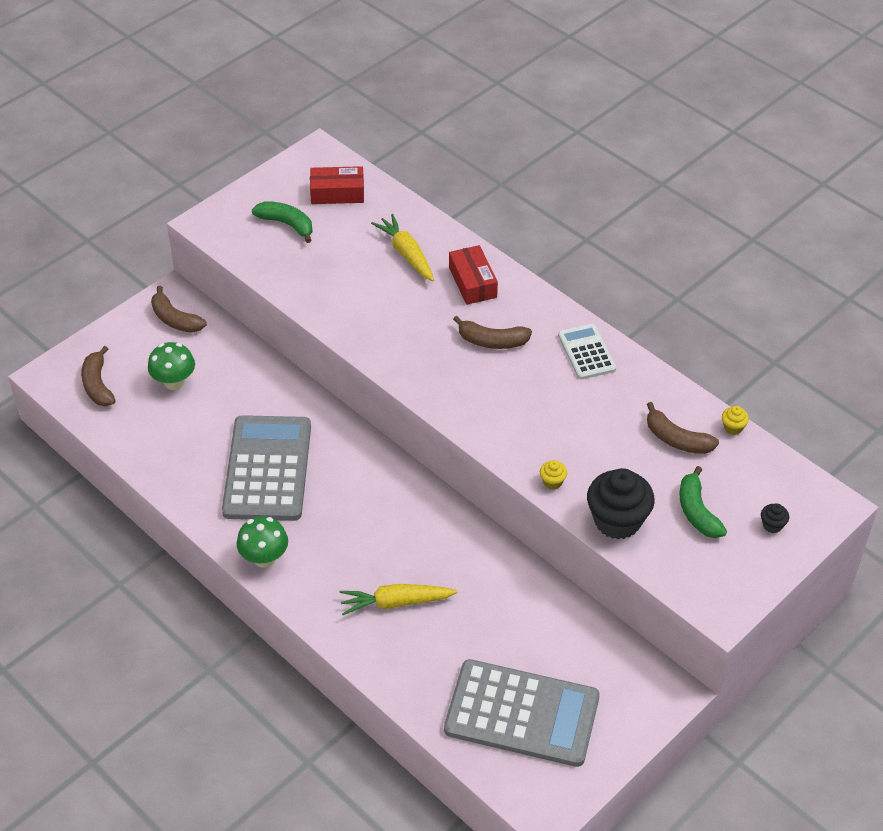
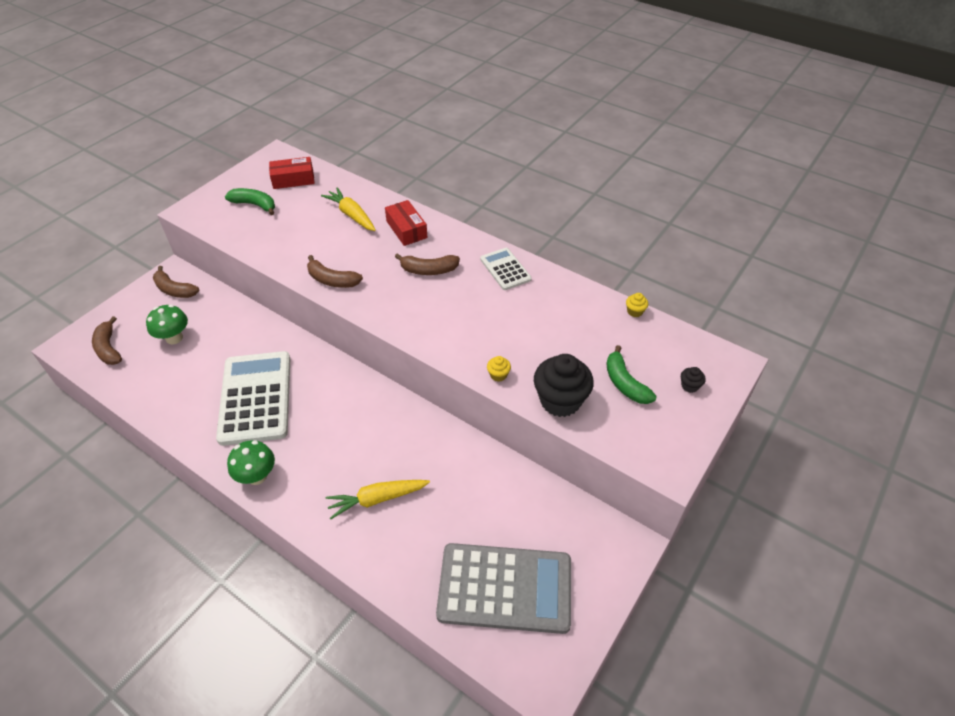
camera: 10 degrees left, 0 degrees up
grey calculator [222,415,311,521] -> white calculator [216,351,290,446]
brown banana [647,402,719,454] -> brown banana moved to [307,255,363,288]

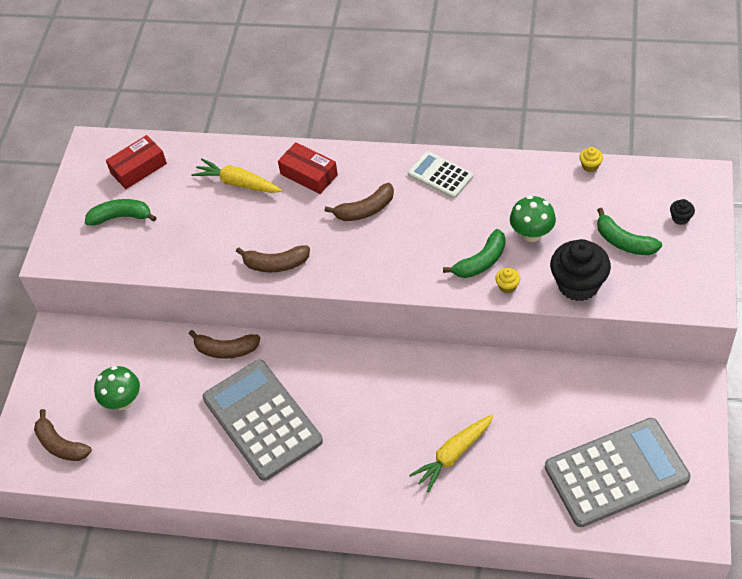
camera: 20 degrees left, 5 degrees up
brown banana [153,266,199,298] -> brown banana moved to [189,330,260,359]
white calculator [216,351,290,446] -> grey calculator [202,359,323,481]
green mushroom [227,440,275,485] -> green mushroom moved to [510,195,556,242]
none -> green banana [443,229,505,278]

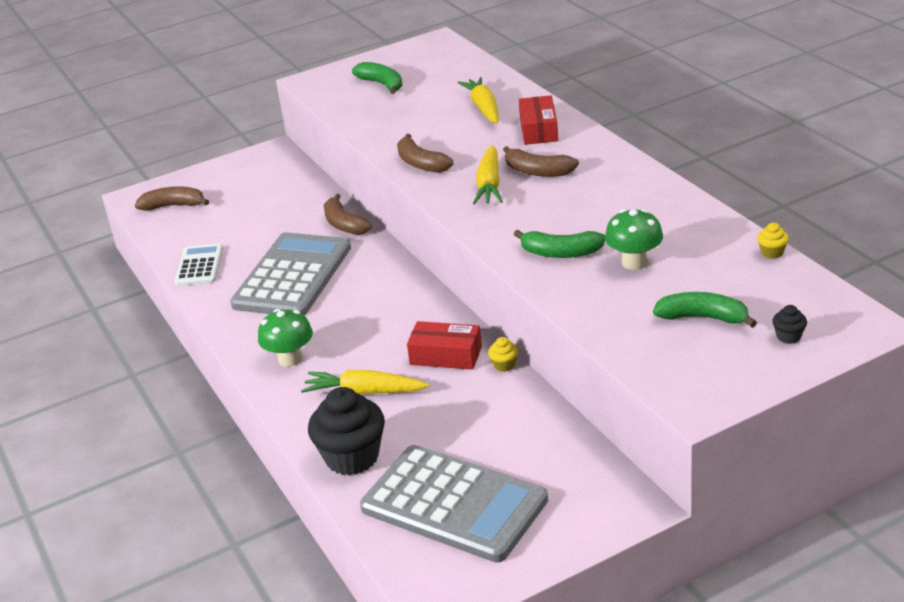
camera: 50 degrees right, 20 degrees down
brown banana [34,409,92,461] -> brown banana turned 90 degrees clockwise [135,186,209,211]
green mushroom [94,366,140,410] -> green mushroom moved to [258,309,313,367]
red box [106,135,167,189] -> red box moved to [407,321,482,370]
white calculator [408,151,473,198] -> white calculator moved to [175,244,223,286]
yellow cupcake [495,268,520,293] -> yellow cupcake moved to [488,337,518,372]
black cupcake [550,239,611,301] -> black cupcake moved to [308,387,385,475]
green banana [597,208,662,255] -> green banana turned 105 degrees clockwise [653,292,757,328]
none -> yellow carrot [473,145,503,205]

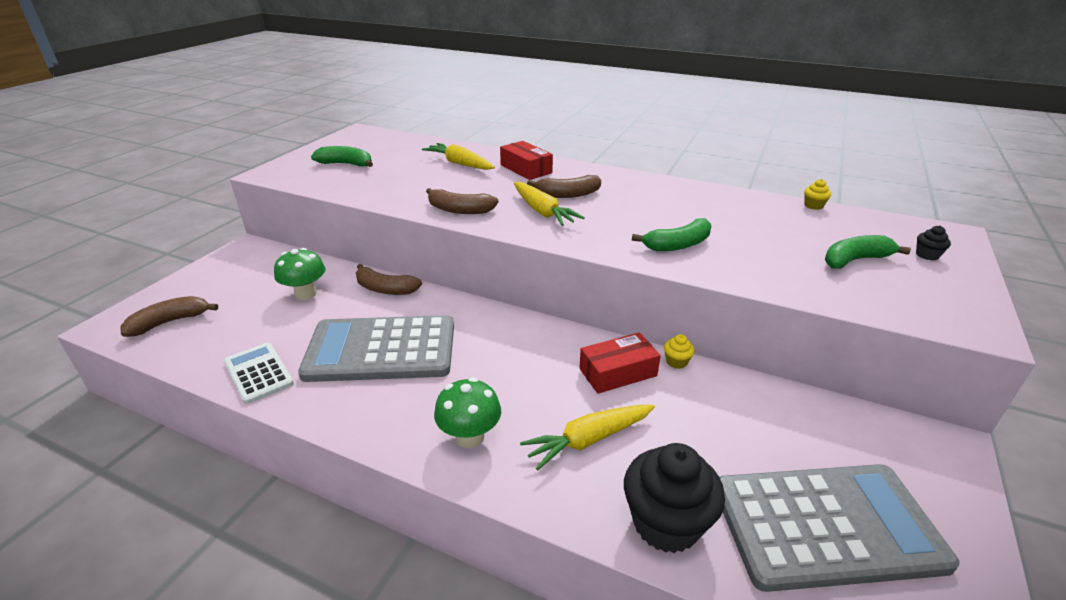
camera: 40 degrees left, 0 degrees up
grey calculator [230,232,351,316] -> grey calculator turned 75 degrees counterclockwise [298,315,454,382]
green mushroom [605,209,663,270] -> green mushroom moved to [274,248,325,300]

